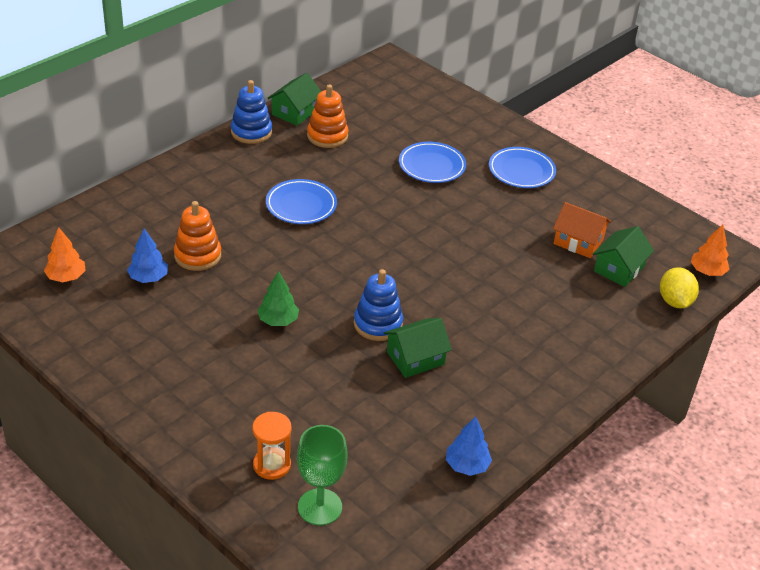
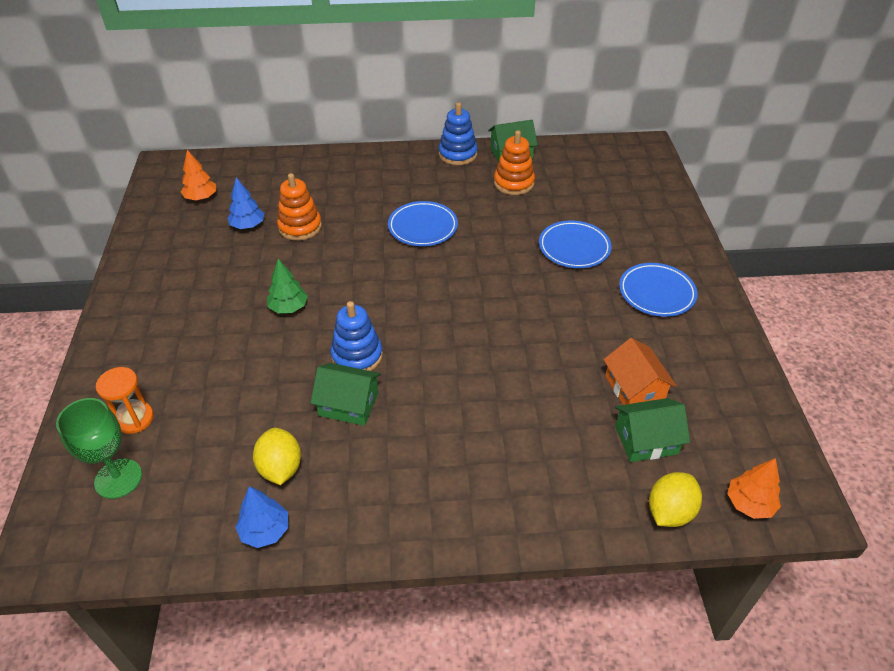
camera: 45 degrees right, 5 degrees up
none -> yellow lemon [253,428,301,485]

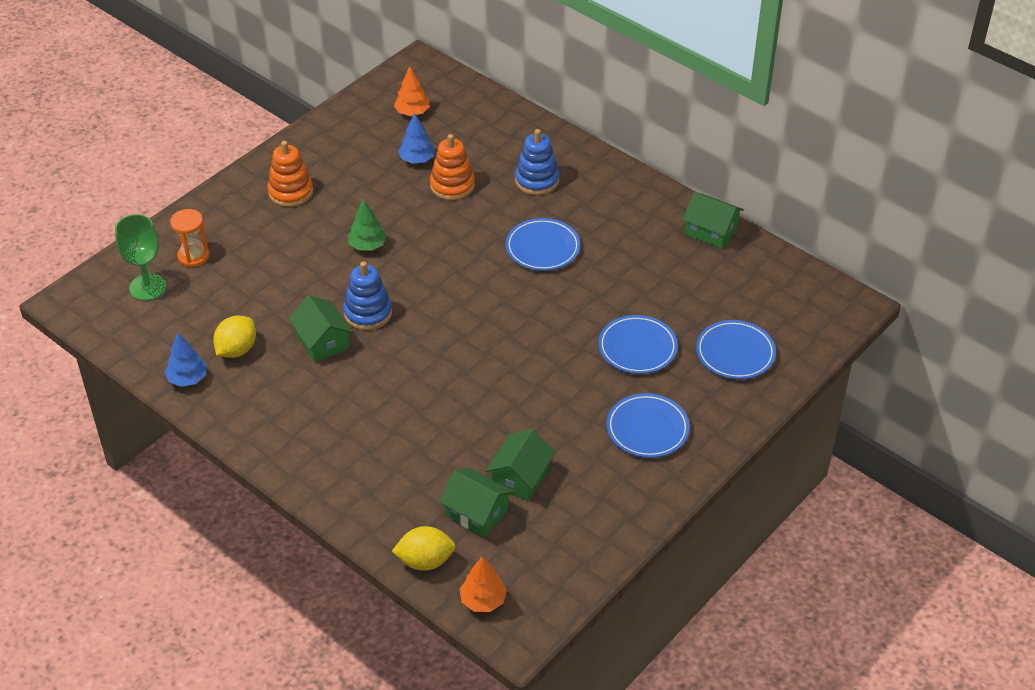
camera: 45 degrees right, 0 degrees up
blue stacking toy [438,102,478,165] -> blue stacking toy moved to [515,129,560,195]
orange stacking toy [494,130,535,195] -> orange stacking toy moved to [267,141,313,207]
orange house [603,338,677,405] -> green house [486,429,555,501]
none -> blue plate [696,320,776,379]

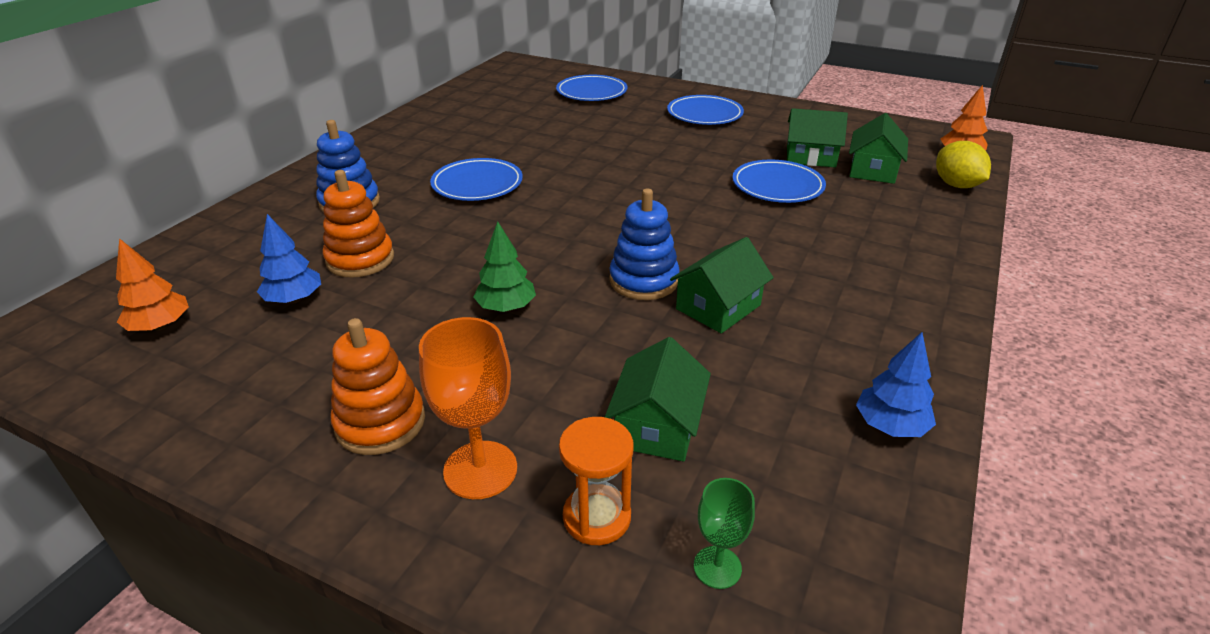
camera: 105 degrees left, 10 degrees down
green goblet [115,214,167,301] -> green goblet [694,478,755,589], size x0.57
yellow lemon [213,316,256,358] -> none
blue plate [598,315,678,374] -> blue plate moved to [732,160,826,203]
green house [683,192,744,249] -> green house moved to [605,337,711,461]
none -> orange goblet [419,317,517,499]

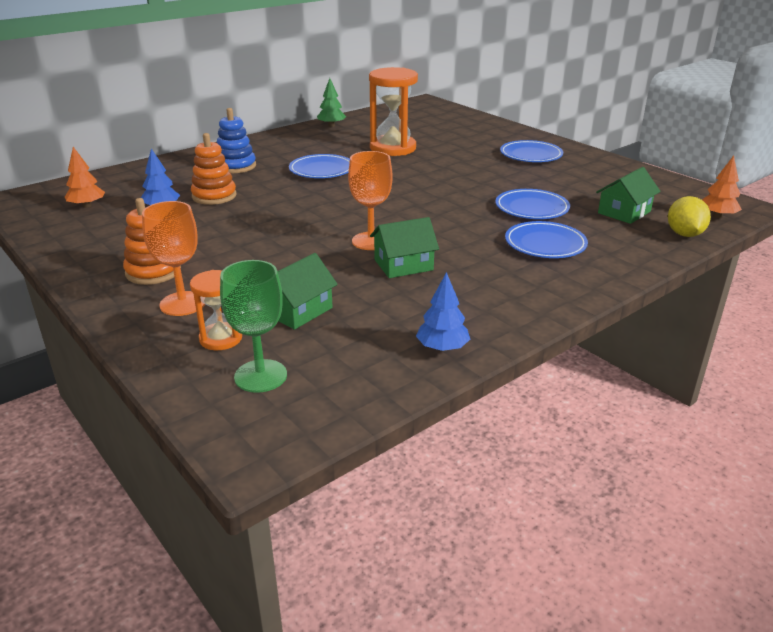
camera: 25 degrees right, 5 degrees down
green tree [473,221,536,312] -> green tree moved to [317,78,346,127]
blue plate [556,75,627,101] -> blue plate moved to [505,221,588,258]
blue stacking toy [609,188,680,300] -> orange goblet [348,151,392,250]
green goblet [694,478,755,589] -> green goblet [220,260,287,393], size x1.74
green house [787,108,848,168] -> none
none -> orange hourglass [369,67,418,156]

